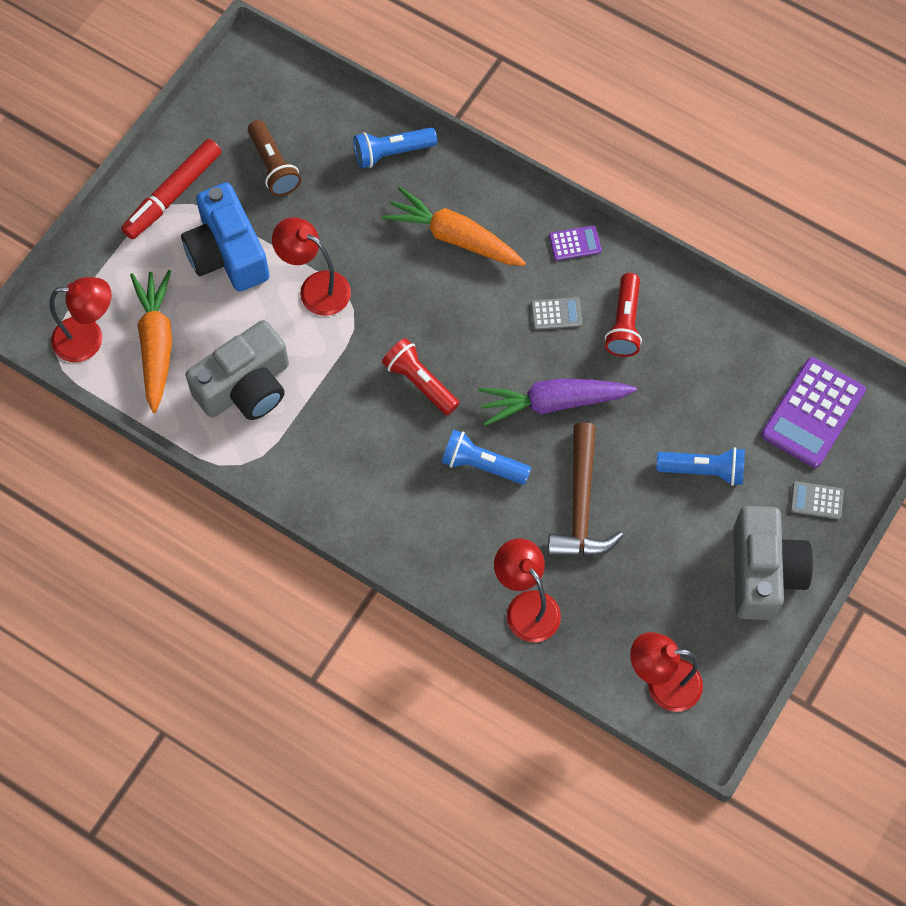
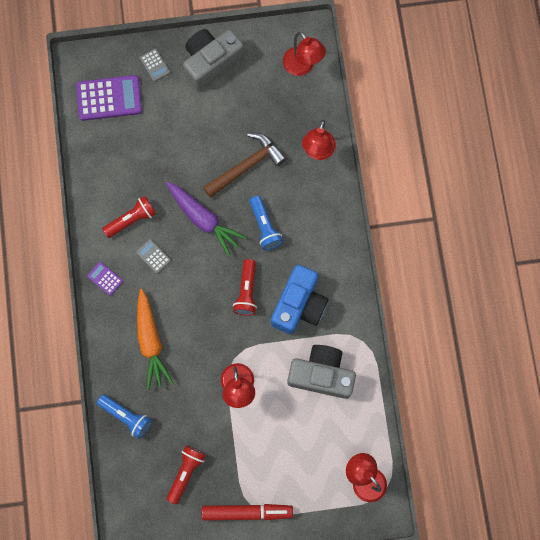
camera: 130 degrees left, 10 degrees up
orange carrot [130,270,172,413] -> none
blue camera [181,182,270,292] -> blue camera moved to [271,265,328,334]
brown flashlight [248,120,301,196] -> red flashlight [166,446,206,505]
blue flashlight [656,447,745,486] -> none

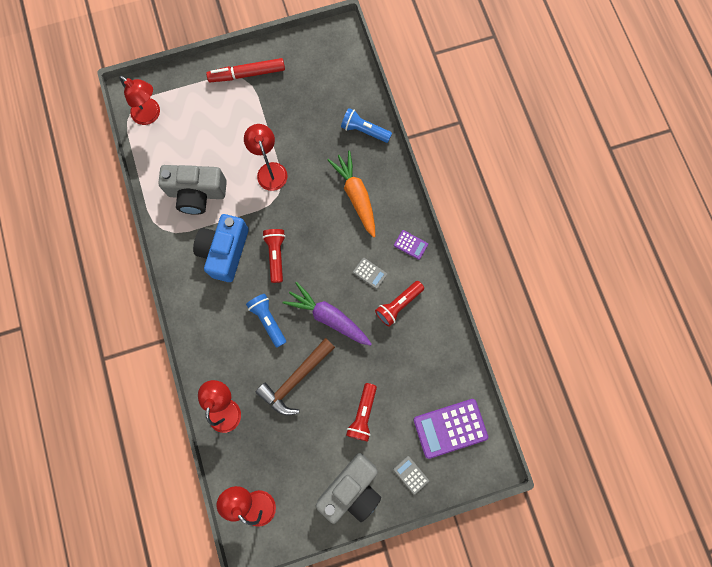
camera: 170 degrees right, 0 degrees up
red flashlight [166,446,206,505] -> red flashlight moved to [346,383,377,442]

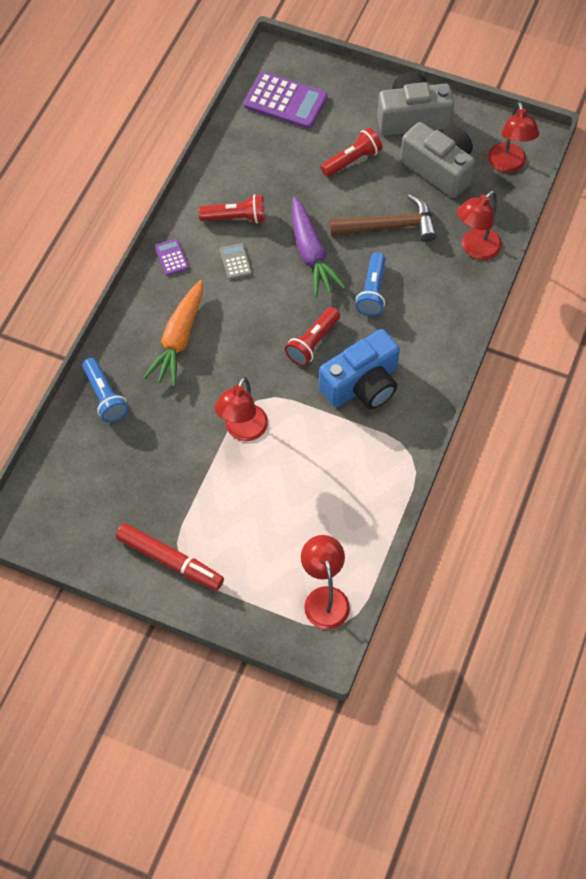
camera: 140 degrees left, 15 degrees down
grey camera [158,165,227,215] -> grey camera moved to [400,122,475,198]
grey calculator [393,456,429,495] -> none

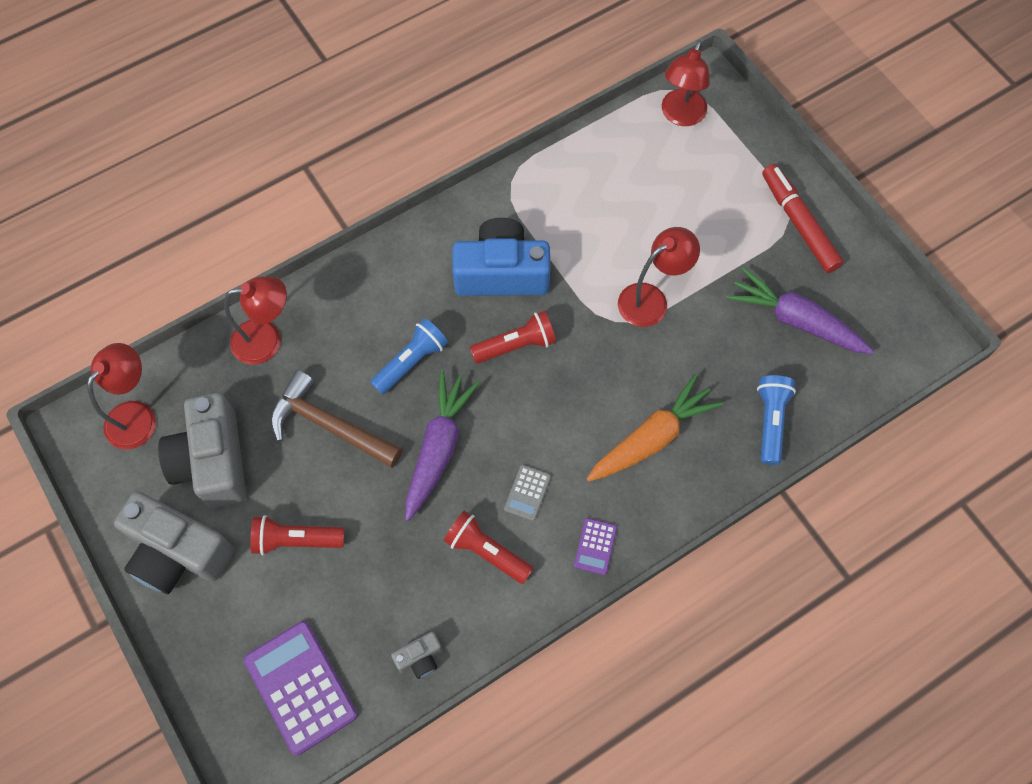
camera: 145 degrees left, 5 degrees up
none -> grey camera [391,632,442,679]
none -> purple carrot [726,267,874,354]

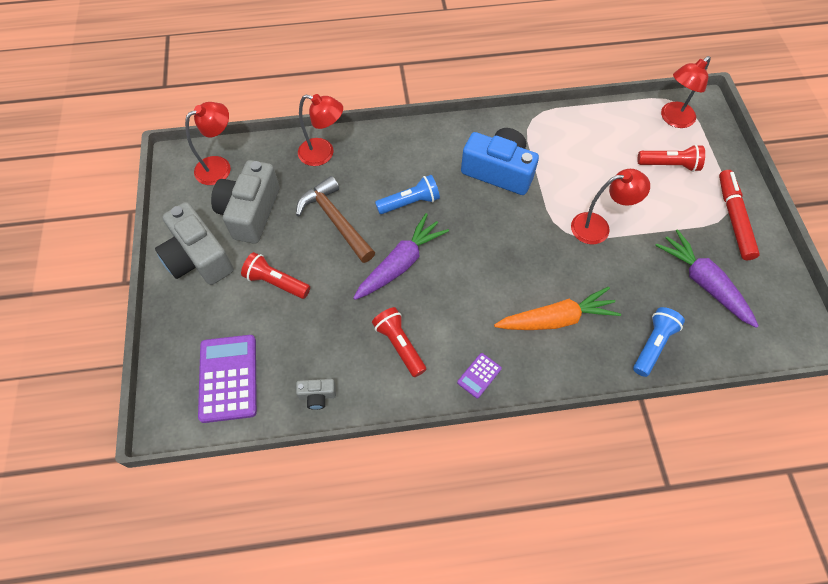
camera: 25 degrees right, 5 degrees down
red flashlight [470,310,556,363] -> red flashlight moved to [637,144,705,172]
grey calculator [504,465,551,521] -> none

